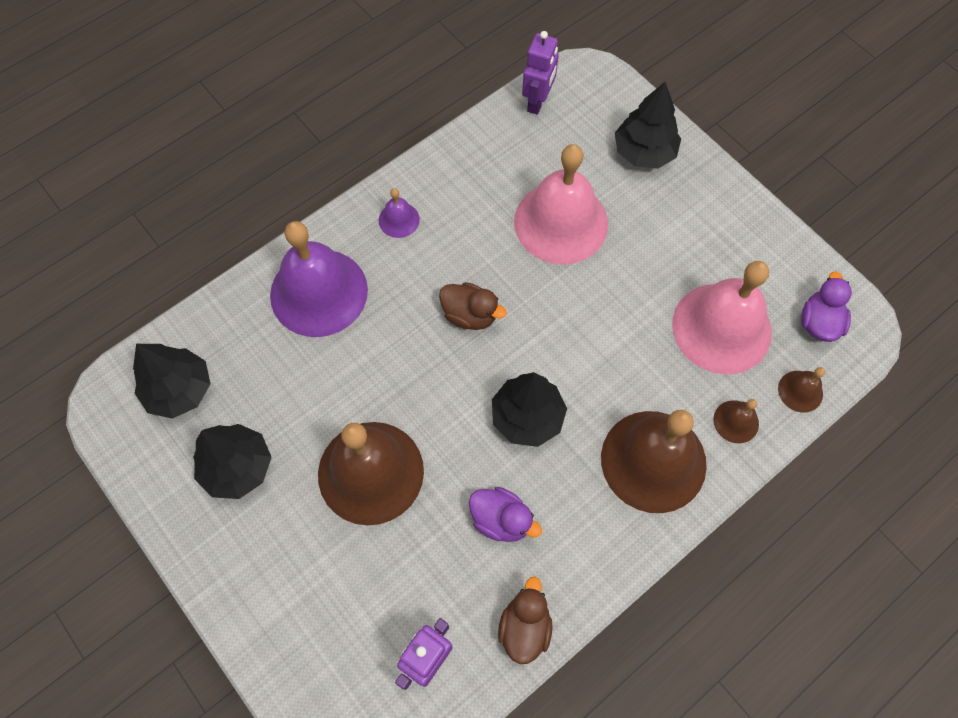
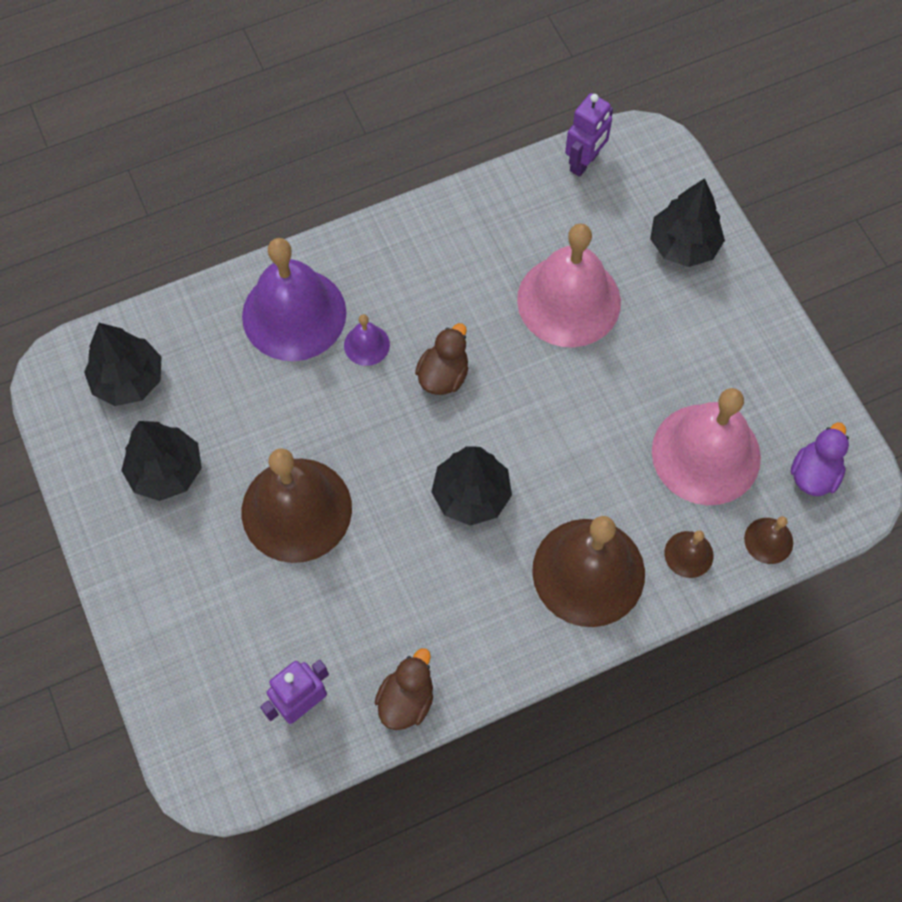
camera: 15 degrees right, 0 degrees up
purple bell [379,188,420,238] -> purple bell moved to [344,314,390,366]
brown duck [439,282,507,330] -> brown duck turned 105 degrees counterclockwise [415,323,468,395]
purple duck [469,487,542,542] -> none

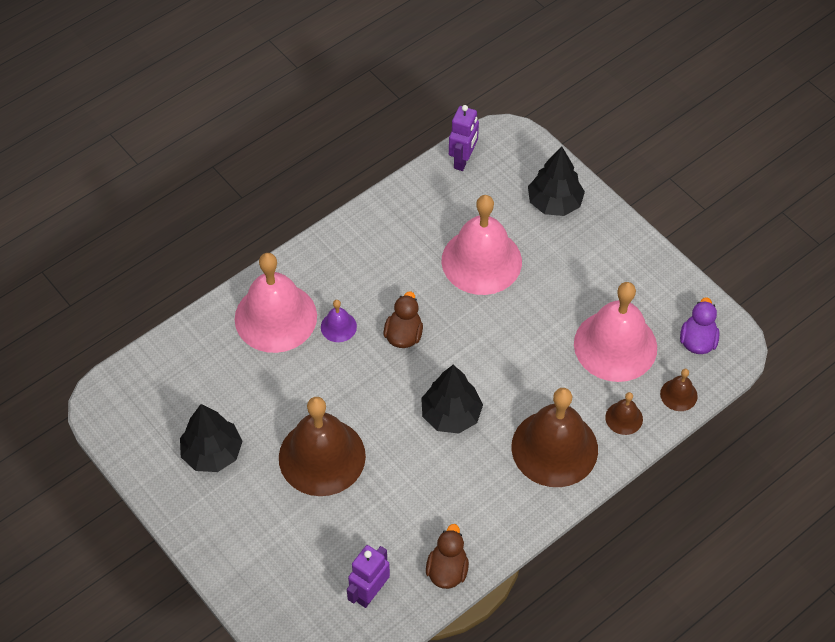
camera: 15 degrees left, 10 degrees down
black tree [84,323,162,406] -> none
purple bell [242,238,347,361] -> pink bell [235,253,317,353]

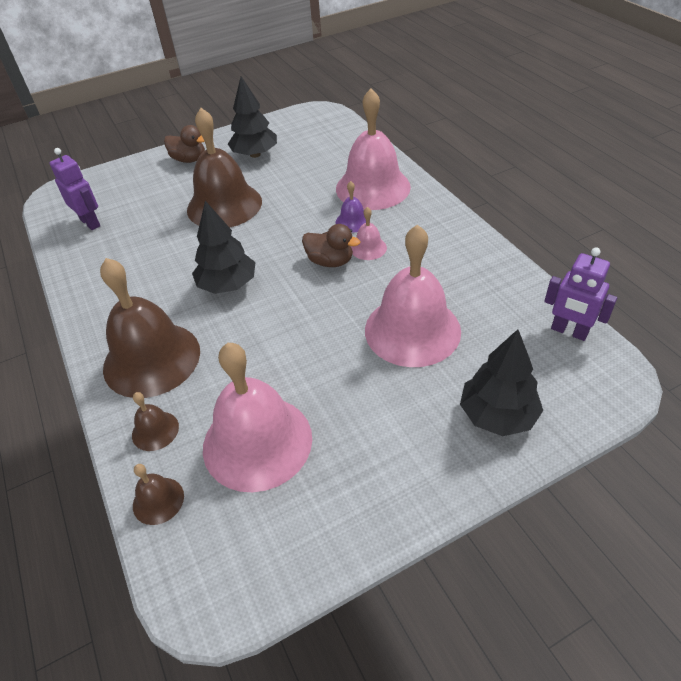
camera: 105 degrees right, 10 degrees down
brown duck [426,524,469,589] -> brown duck moved to [164,125,205,163]
purple duck [680,297,720,354] -> none
none -> pink bell [351,207,387,260]

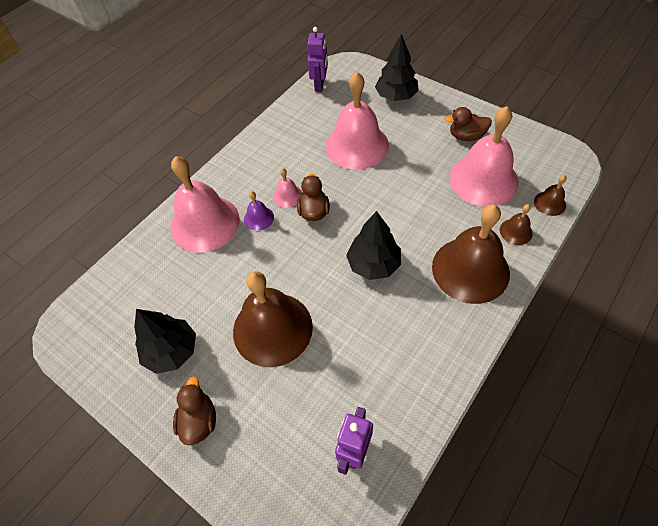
camera: 115 degrees left, 10 degrees up
none -> brown duck [445,107,492,141]

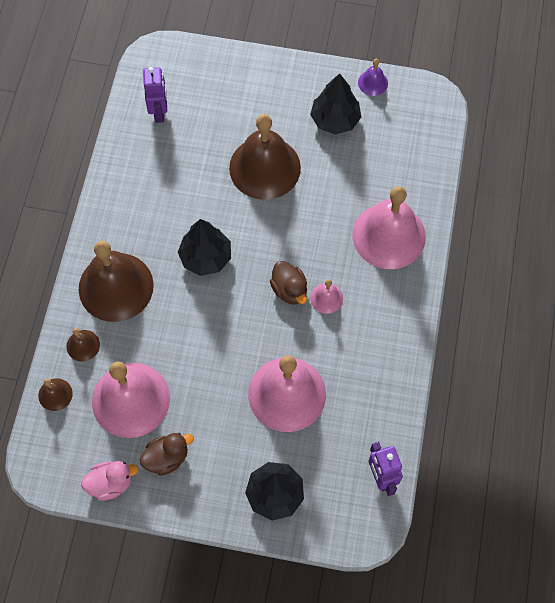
camera: 150 degrees right, 10 degrees up
brown duck [173,376,216,445] -> none
purple bell [244,191,274,231] -> purple bell moved to [358,59,388,96]
none -> pink duck [81,461,139,501]

